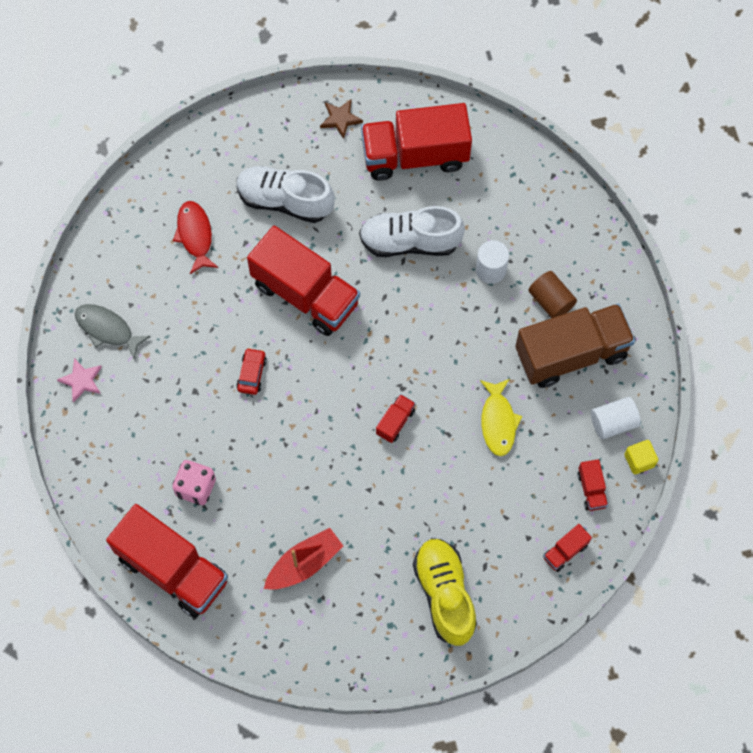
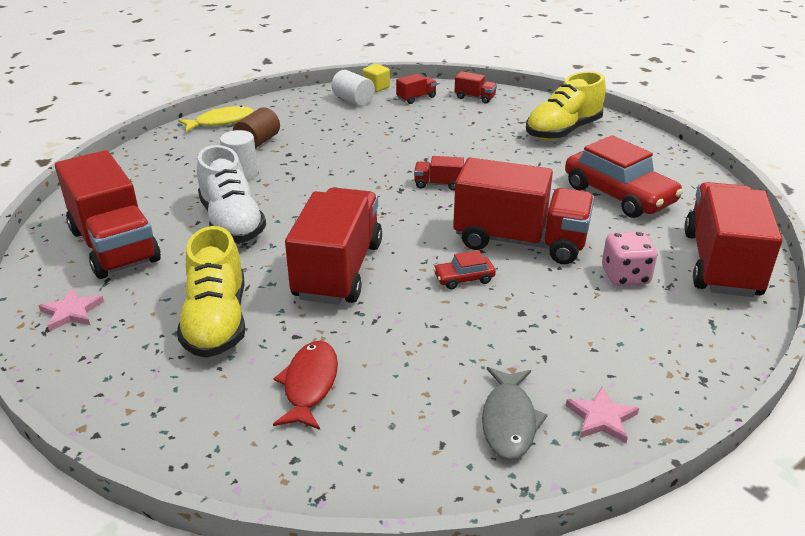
camera: 115 degrees left, 35 degrees down
red fish [173,201,218,274] -> red fish turned 135 degrees clockwise [273,341,338,430]
white shoe [236,166,335,223] -> yellow shoe [177,226,245,358]
red boat [264,528,343,590] -> red car [565,135,683,218]
brown star [320,100,363,139] -> pink star [39,288,104,332]
yellow fish [480,379,522,456] -> yellow fish moved to [178,105,254,132]
brown truck [515,304,635,388] -> none
none -> red truck [453,158,594,264]

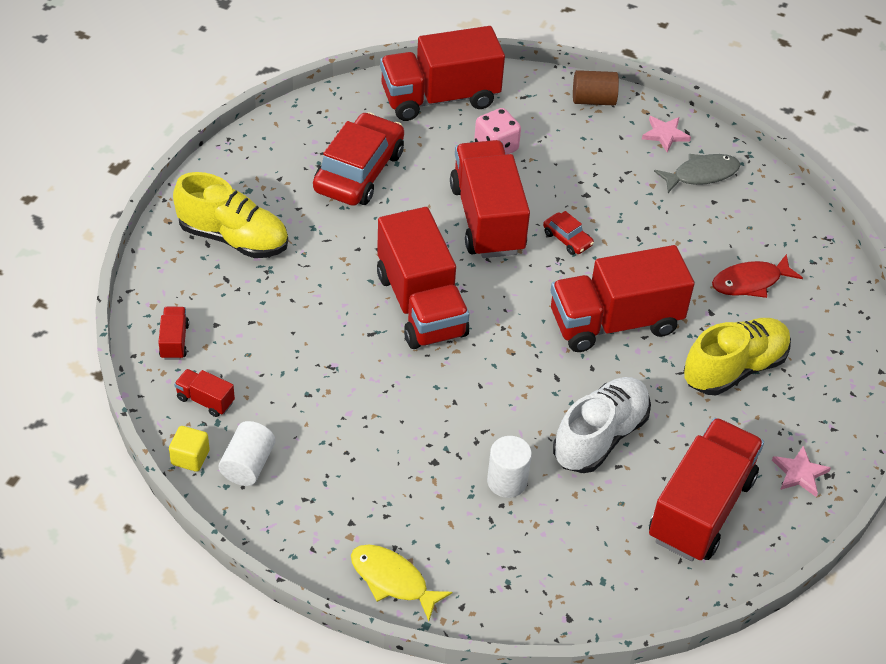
camera: 120 degrees left, 15 degrees up
brown cylinder [233,107,280,148] -> brown cylinder moved to [573,70,619,105]
red truck [414,156,464,191] -> red truck [377,207,469,349], size x2.40

